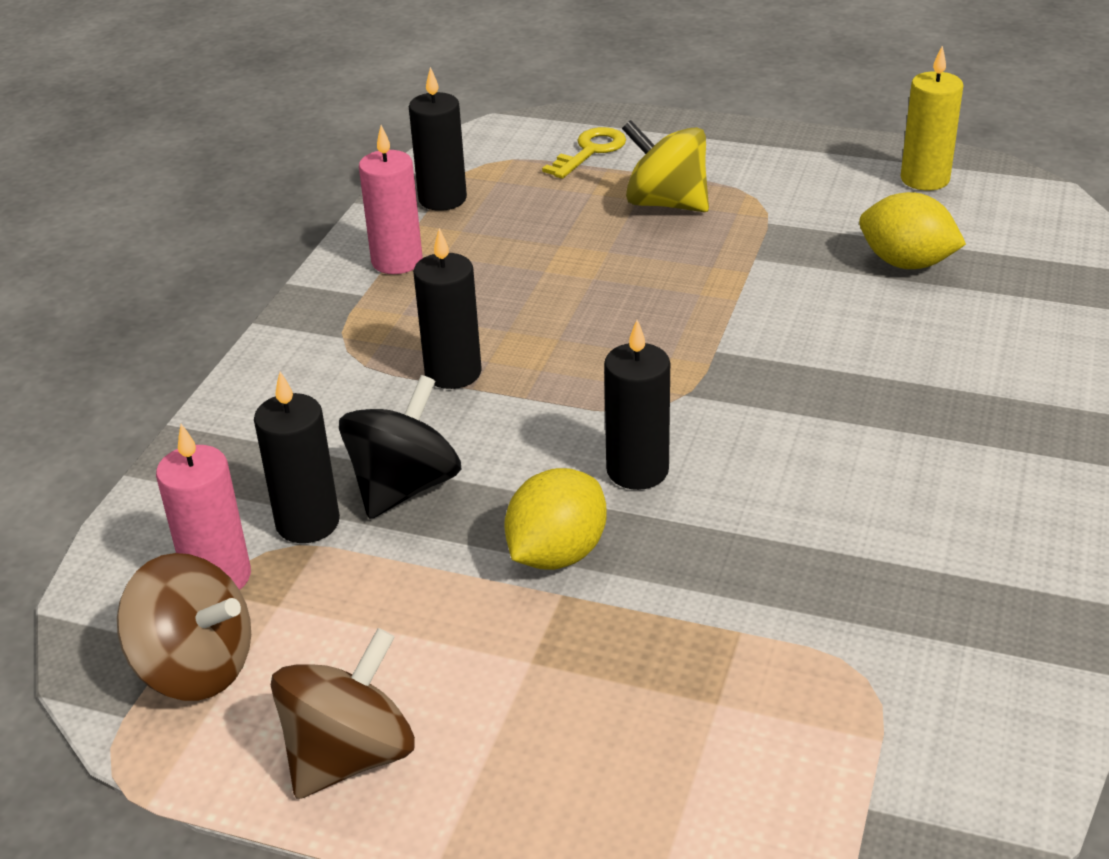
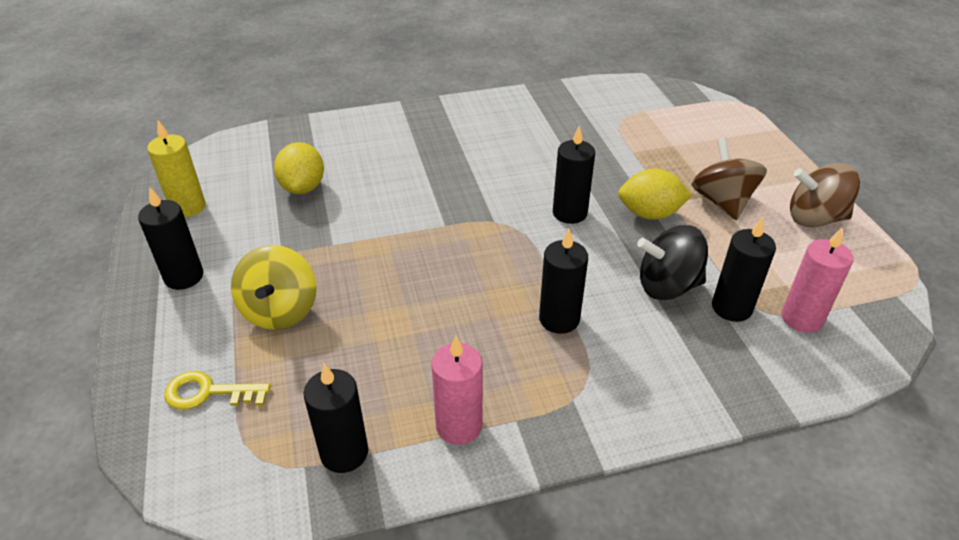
camera: 125 degrees left, 5 degrees up
brown spinning top [117,553,251,701] -> brown spinning top moved to [692,138,767,220]
none -> black candle [138,186,203,290]

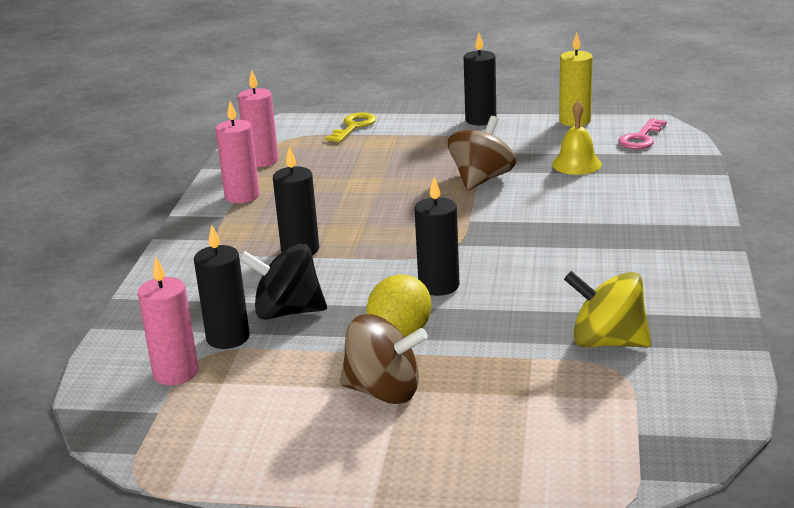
camera: 115 degrees right, 15 degrees down
yellow spinning top [231,245,317,330] -> yellow spinning top moved to [564,271,651,347]
yellow lemon [274,142,324,194] -> yellow bell [552,101,602,175]
black candle [304,363,368,473] -> pink candle [238,70,279,167]
black spinning top [637,225,708,300] -> black spinning top turned 105 degrees counterclockwise [240,244,327,320]
brown spinning top [790,163,860,227] -> brown spinning top moved to [448,116,516,190]
none -> pink key [618,118,667,149]

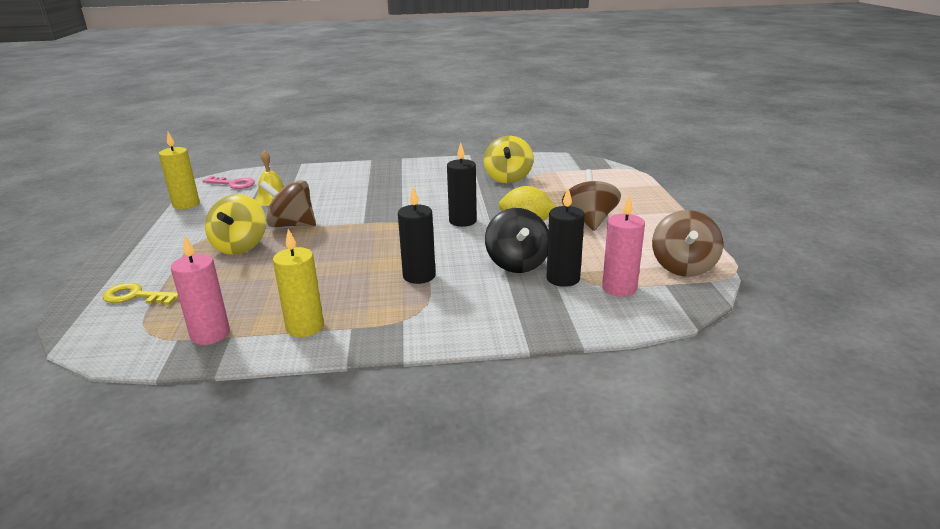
camera: 105 degrees left, 0 degrees up
pink candle [215,101,260,203] -> yellow candle [273,229,324,337]
black candle [464,33,496,126] -> none
none -> yellow spinning top [205,194,266,255]
none -> brown spinning top [652,210,723,277]

